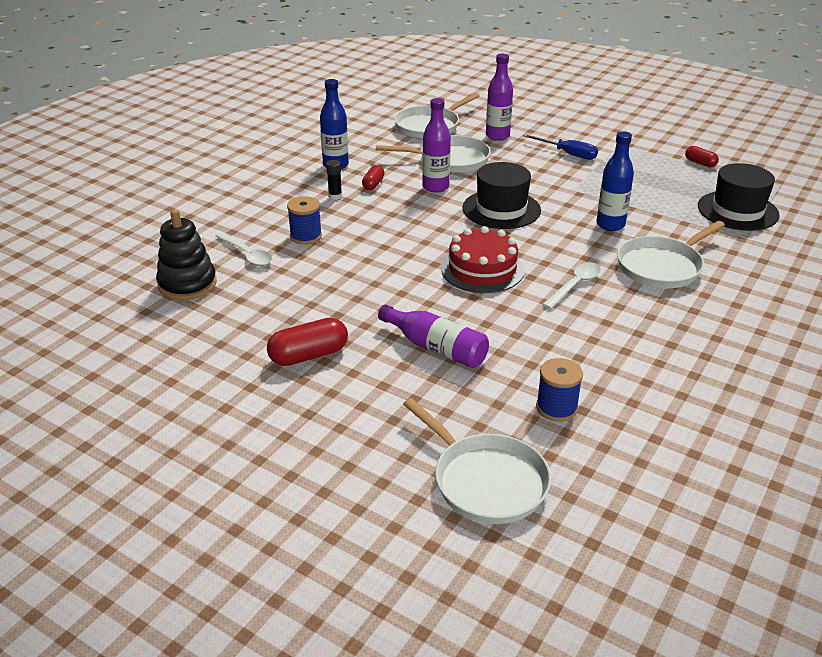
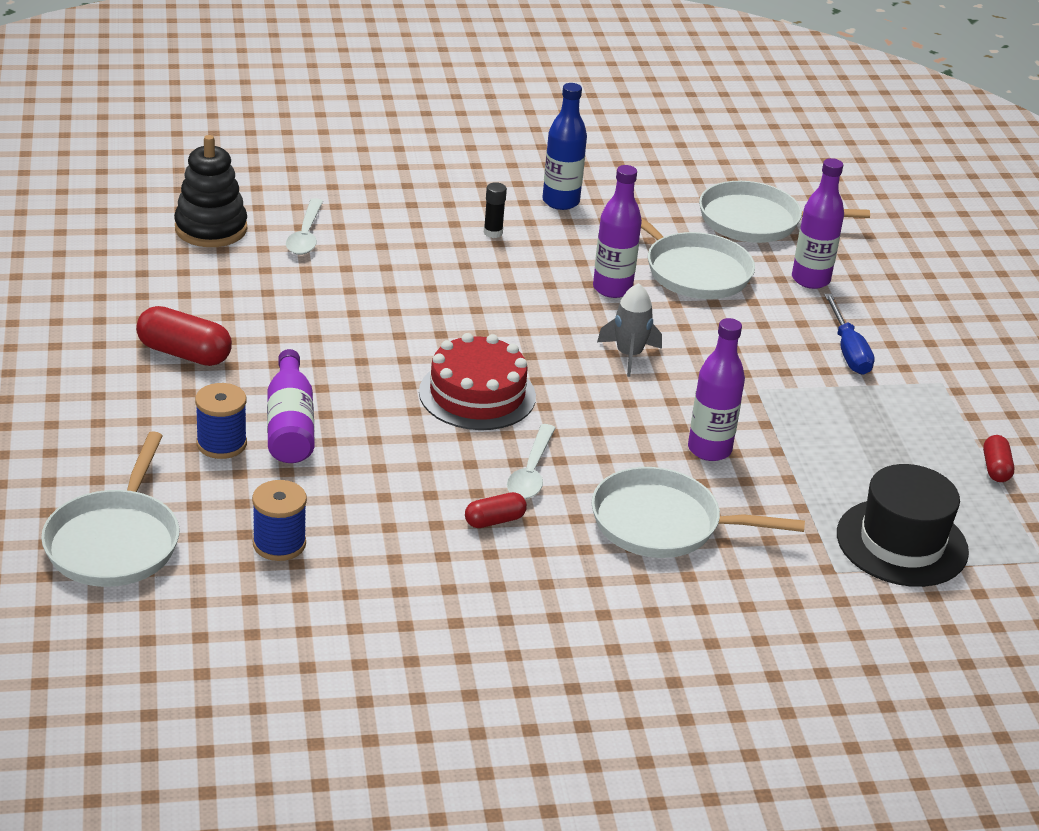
camera: 45 degrees right, 0 degrees up
blue spool [287,196,322,245] -> blue spool moved to [195,383,247,459]
red capsule [362,165,384,190] -> red capsule moved to [465,492,527,528]
black hat [462,162,541,229] -> grey rocket [597,283,662,377]
white spoon [542,262,601,309] -> white spoon turned 105 degrees clockwise [507,424,555,499]
blue bottle [596,131,634,231] -> purple bottle [688,318,745,461]

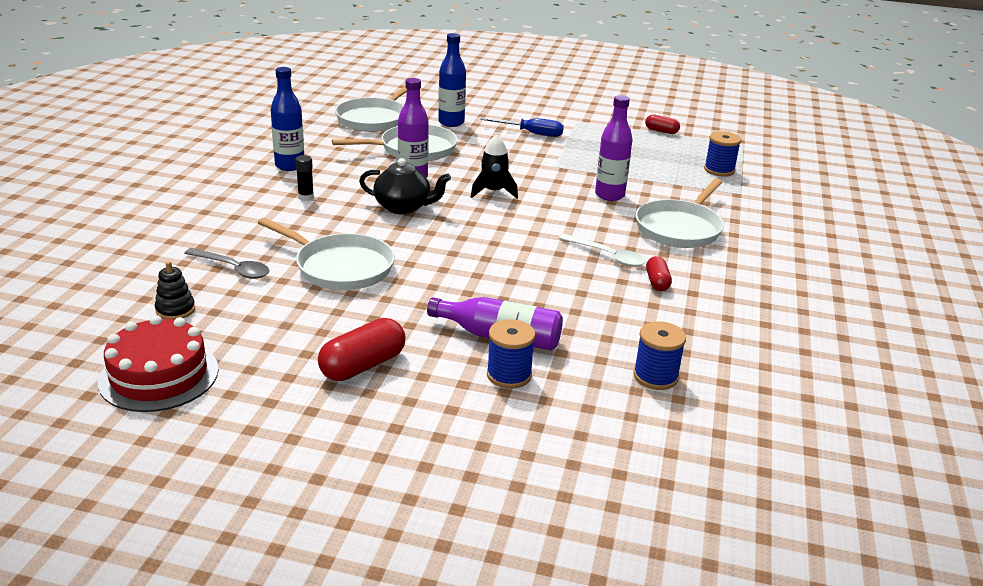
camera: 65 degrees left, 5 degrees down
white pan [41,432,179,587] -> white pan moved to [258,218,395,290]
black stacking toy [174,135,247,247] -> black stacking toy [155,261,195,320], size x0.54
white spoon [286,198,323,255] -> grey spoon [184,248,269,279]
red cake [419,333,536,430] -> red cake moved to [98,315,219,412]
grey rocket [597,283,662,377] -> black rocket [471,134,518,199]
purple bottle [792,158,844,289] -> blue bottle [438,33,466,127]
black hat [837,464,969,587] -> blue spool [704,131,741,177]
none -> black teapot [359,158,451,214]

